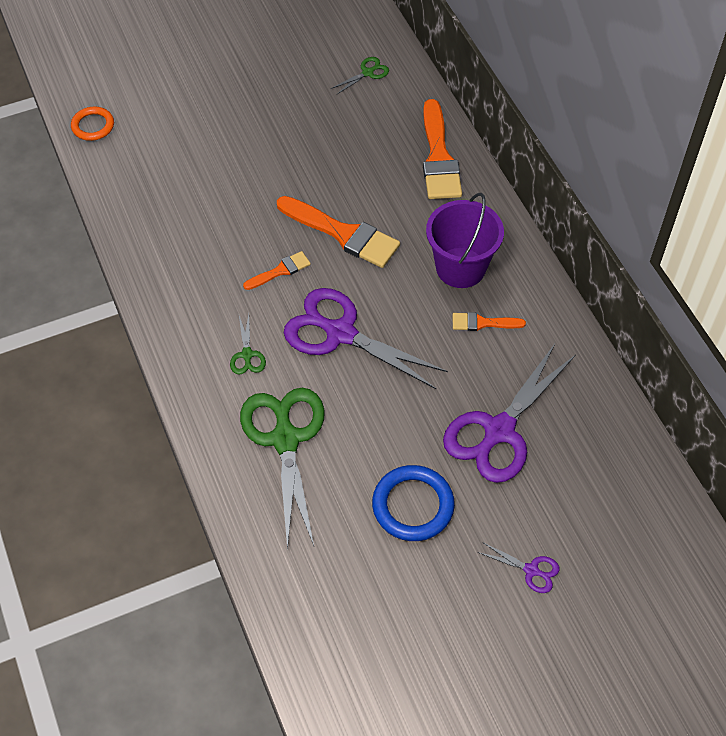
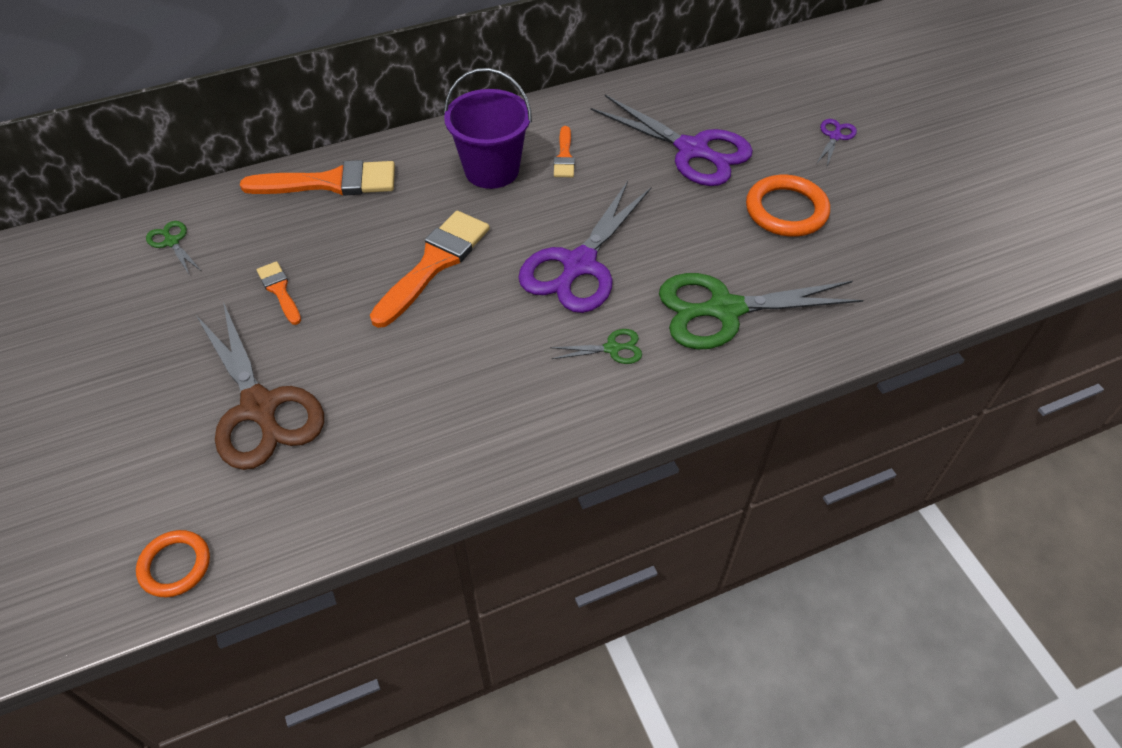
camera: 90 degrees left, 5 degrees down
orange brush [243,251,311,290] -> orange brush moved to [257,261,301,325]
blue ring [372,465,455,541] -> orange ring [746,175,830,237]
none -> brown scissors [196,302,324,470]

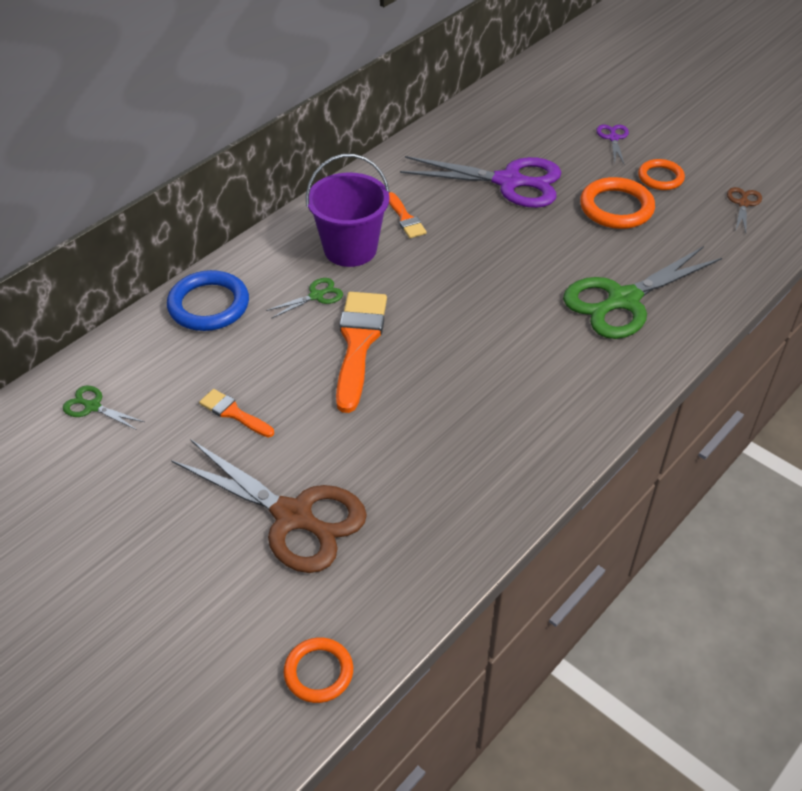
camera: 25 degrees left, 5 degrees down
orange brush [240,160,395,196] -> blue ring [167,270,249,331]
purple scissors [518,181,651,313] -> none
green scissors [550,329,642,364] -> green scissors moved to [266,278,343,319]
none -> orange ring [638,159,685,190]
none -> brown scissors [727,187,762,233]

